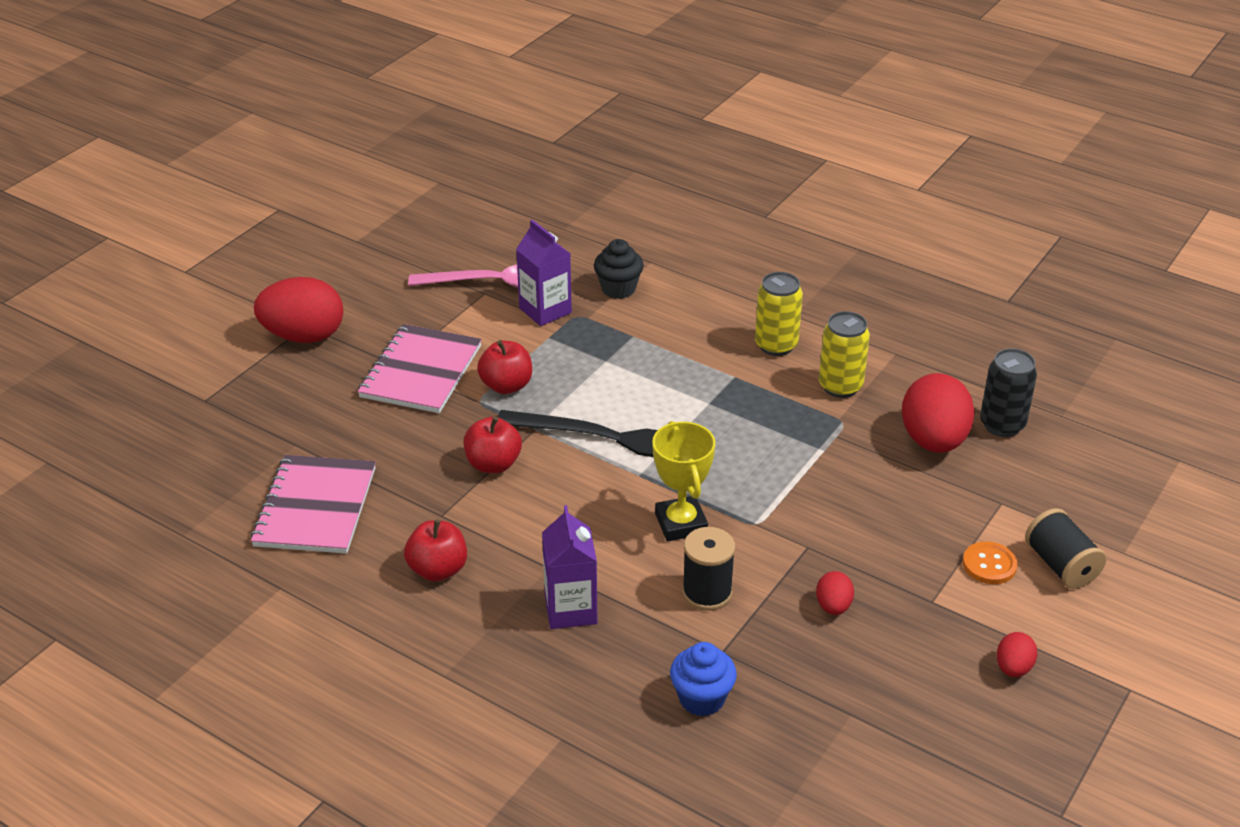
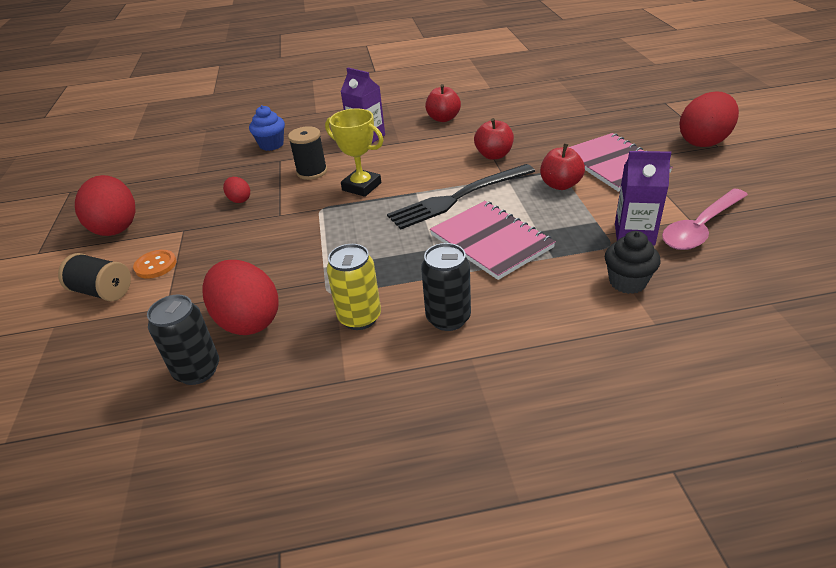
camera: 140 degrees right, 0 degrees up
pink notebook [251,455,376,554] -> pink notebook moved to [430,201,556,280]
yellow can [755,272,803,356] -> black can [421,243,471,331]
red egg [997,632,1038,677] -> red egg [75,175,136,236], size x2.10

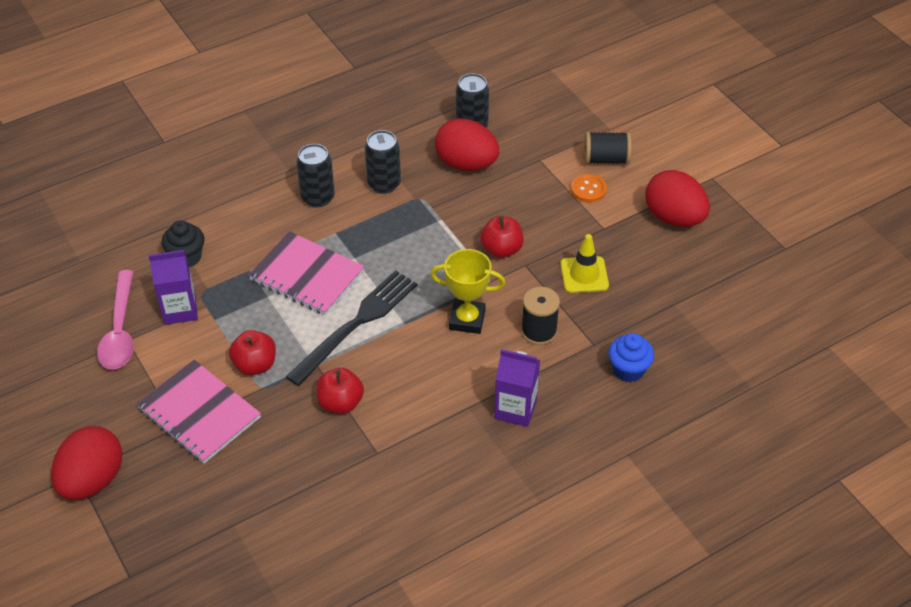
camera: 155 degrees right, 10 degrees up
red egg [223,177,250,203] -> yellow traffic cone [560,234,609,293]
yellow can [326,244,381,330] -> black can [365,130,401,194]
red apple [425,84,461,122] -> red apple moved to [480,216,524,258]
pink spoon [662,189,748,250] -> pink spoon turned 150 degrees clockwise [97,270,134,370]

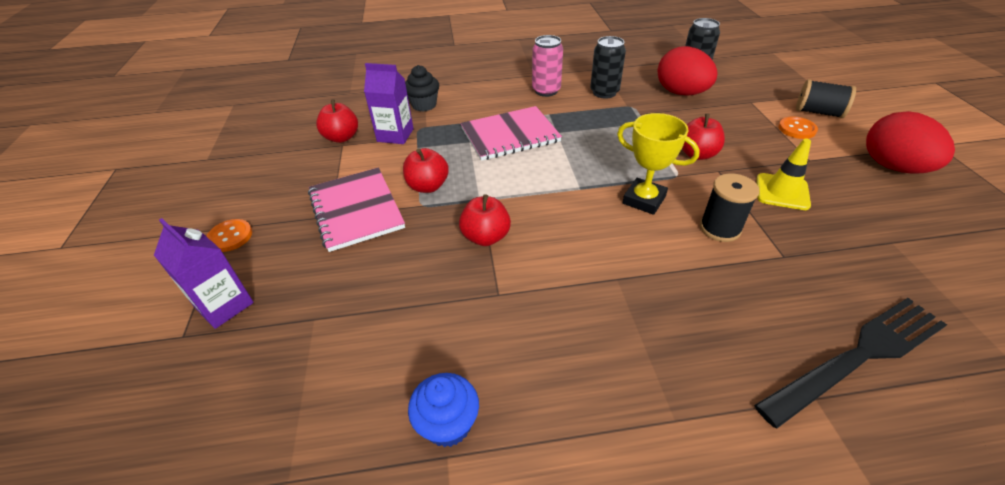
camera: 25 degrees right, 5 degrees down
red egg [51,426,122,500] -> orange button [206,219,252,252]
pink spoon [97,270,134,370] -> red apple [316,100,358,143]
pink notebook [248,231,365,315] -> pink notebook turned 75 degrees counterclockwise [461,106,562,161]
black fork [286,270,417,386] -> black fork moved to [754,298,947,428]
black can [296,144,335,208] -> pink can [532,35,563,97]
purple carton [494,349,540,427] -> purple carton moved to [154,218,254,329]
blue cupcake [608,333,654,382] -> blue cupcake moved to [408,373,479,447]

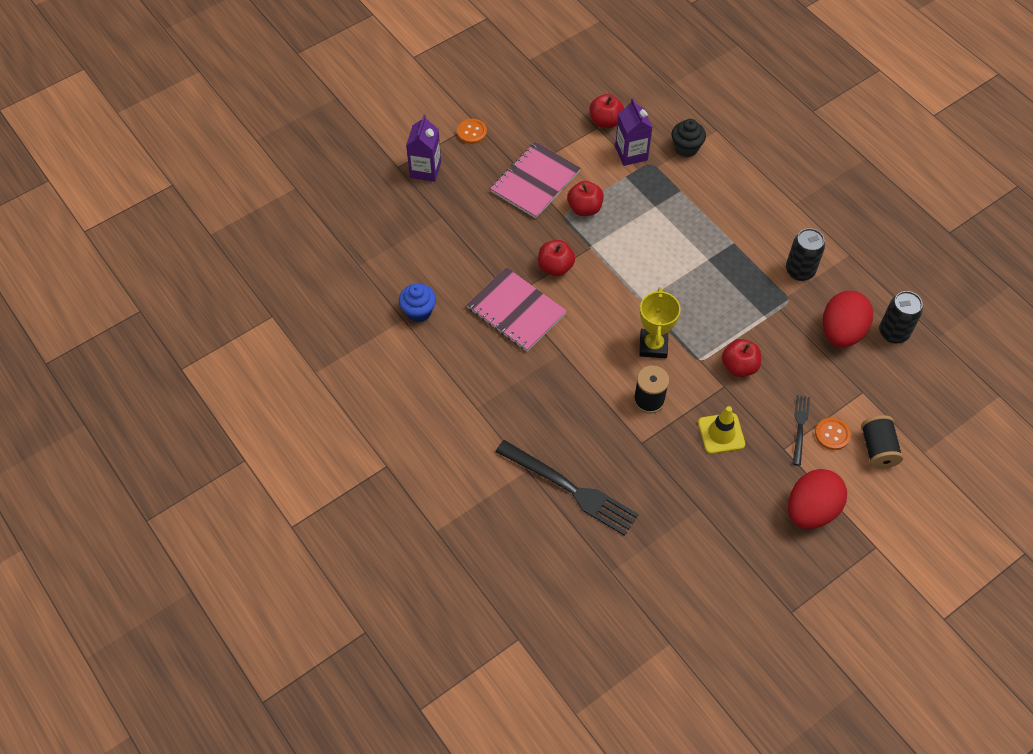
camera: 60 degrees right, 15 degrees up
pink notebook [461,106,562,161] -> pink notebook moved to [466,267,567,352]
pink can [532,35,563,97] -> none
none -> black fork [792,395,810,466]

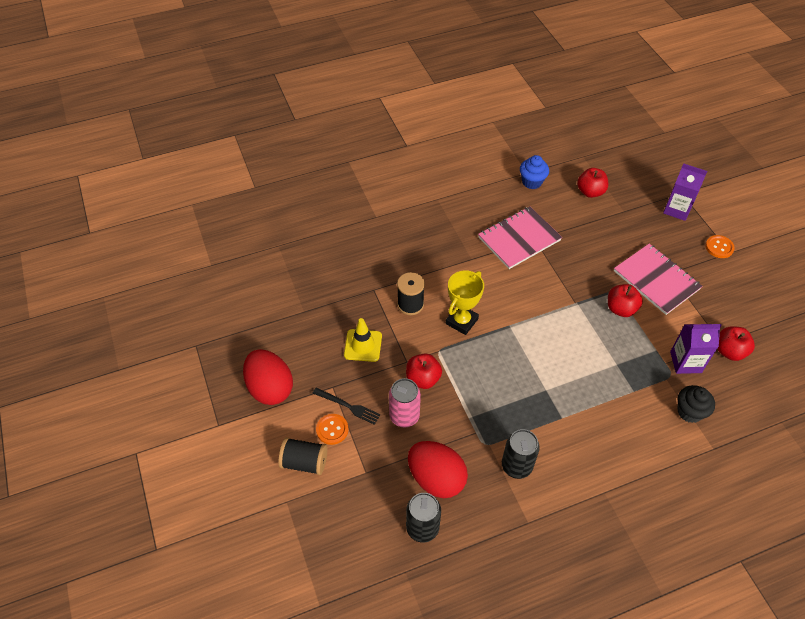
camera: 105 degrees right, 5 degrees down
black fork [496,440,639,536] -> none
red apple [538,240,575,276] -> red apple moved to [577,168,608,198]
yellow trophy [639,287,681,358] -> yellow trophy turned 75 degrees counterclockwise [446,270,484,335]
none -> pink can [389,378,421,428]

